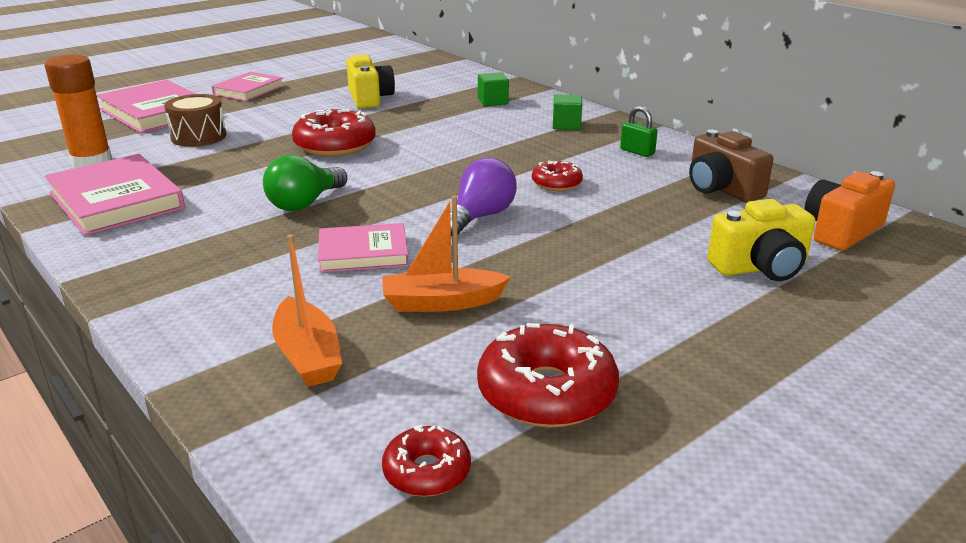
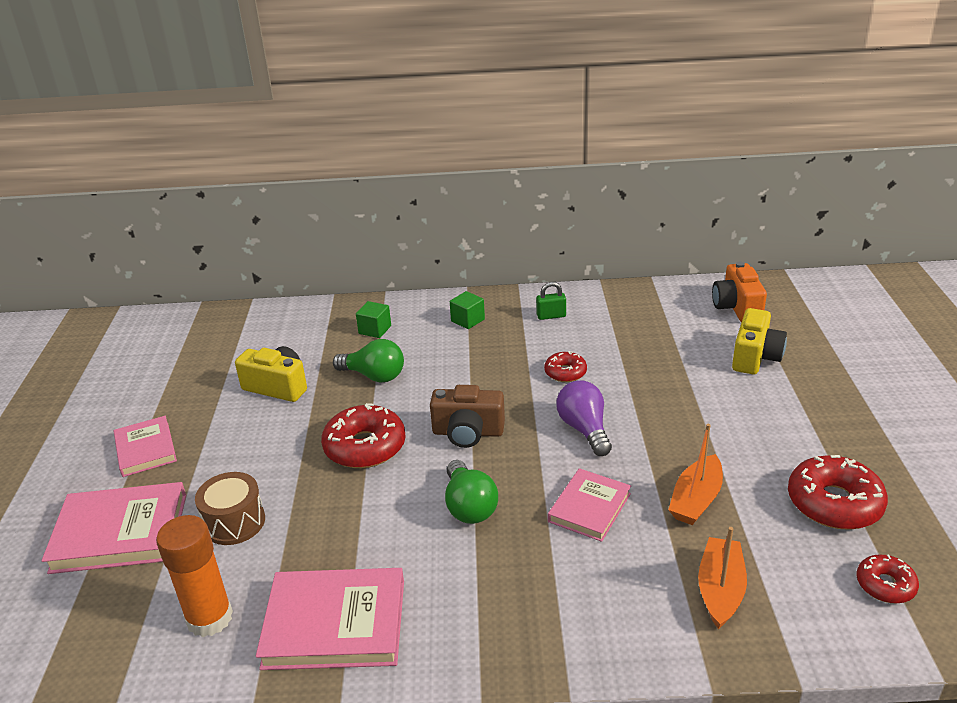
camera: 50 degrees left, 5 degrees up
orange boat [272,234,342,387] -> orange boat turned 90 degrees counterclockwise [698,527,747,629]
brown camera [689,130,773,203] -> brown camera moved to [430,385,505,448]
none -> green light bulb [333,339,404,383]

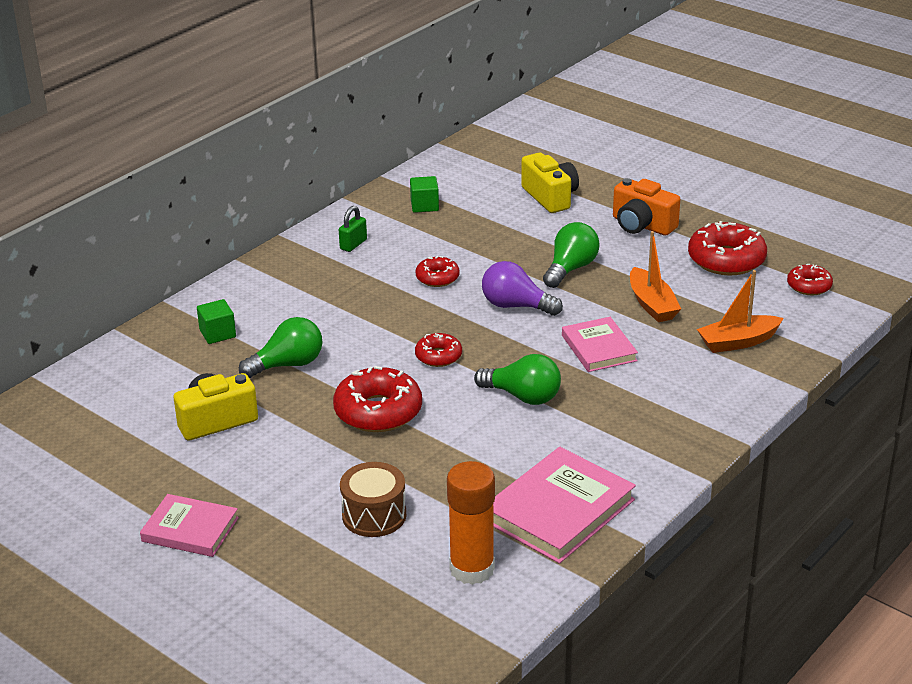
camera: 50 degrees left, 0 degrees up
pink book [42,482,186,574] -> none
brown camera [430,385,505,448] -> red donut [415,333,462,367]
green cube [450,291,485,329] -> green cube moved to [410,176,439,213]
orange boat [698,527,747,629] -> orange boat turned 75 degrees counterclockwise [697,270,784,353]
orange camera [712,261,767,322] -> orange camera moved to [613,178,680,236]
none -> green light bulb [543,222,600,288]

